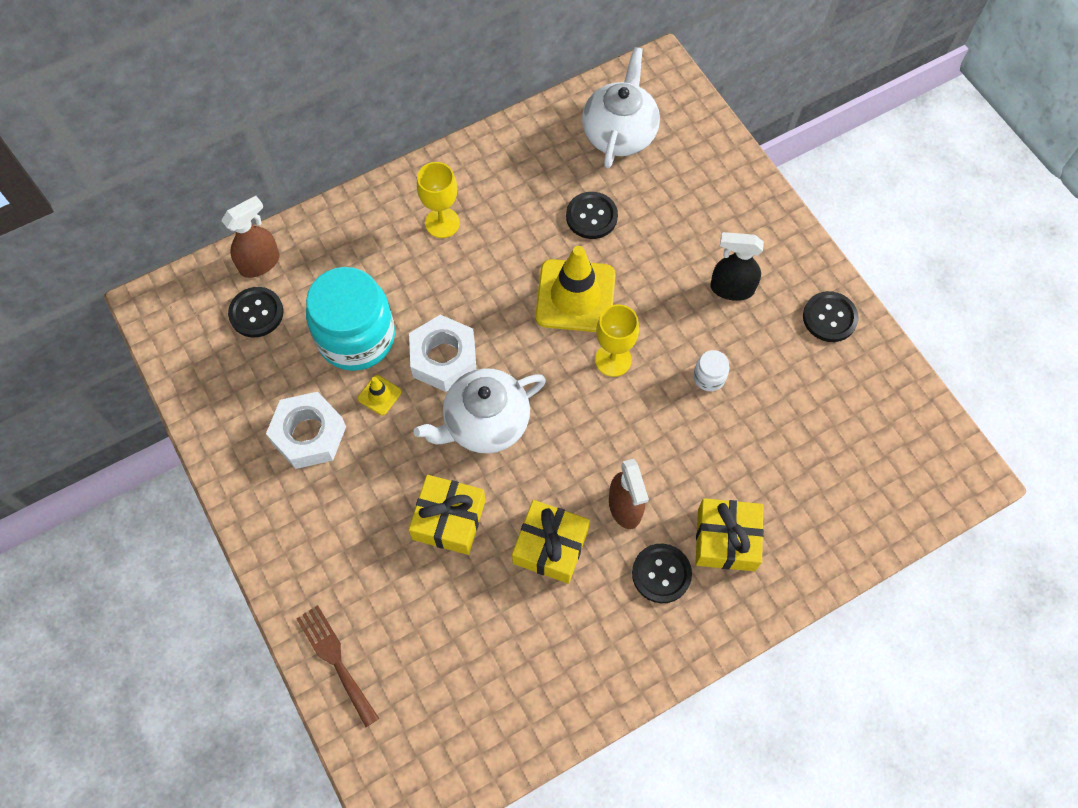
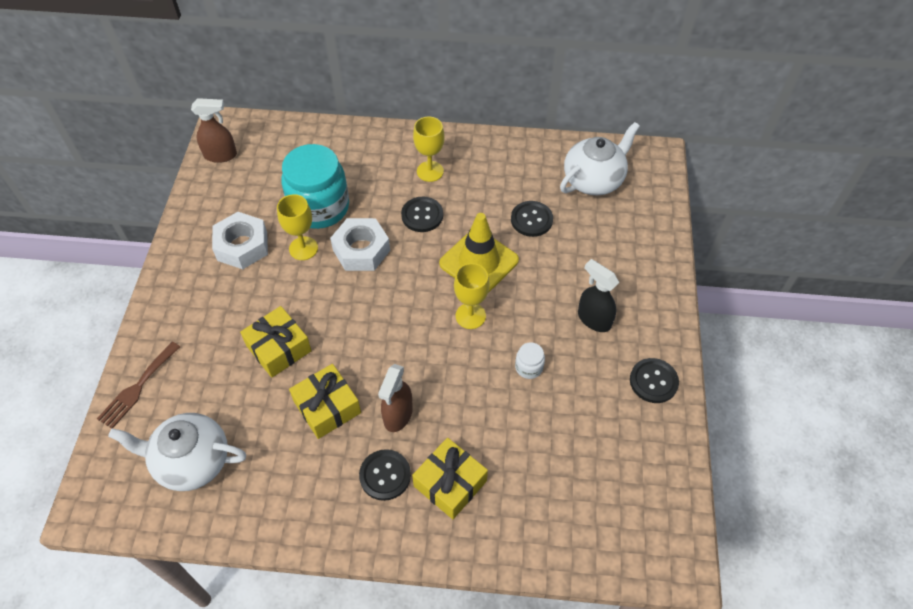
camera: 35 degrees right, 10 degrees down
brown spray bottle [221,196,280,278] -> brown spray bottle moved to [191,98,237,163]
black button [228,287,284,337] -> black button moved to [401,197,443,232]
brown fork [296,605,379,727] -> brown fork turned 150 degrees counterclockwise [97,342,180,429]
yellow traffic cone [358,375,402,415] -> yellow goblet [277,194,318,260]
white teapot [414,368,546,454] -> white teapot moved to [108,413,246,491]

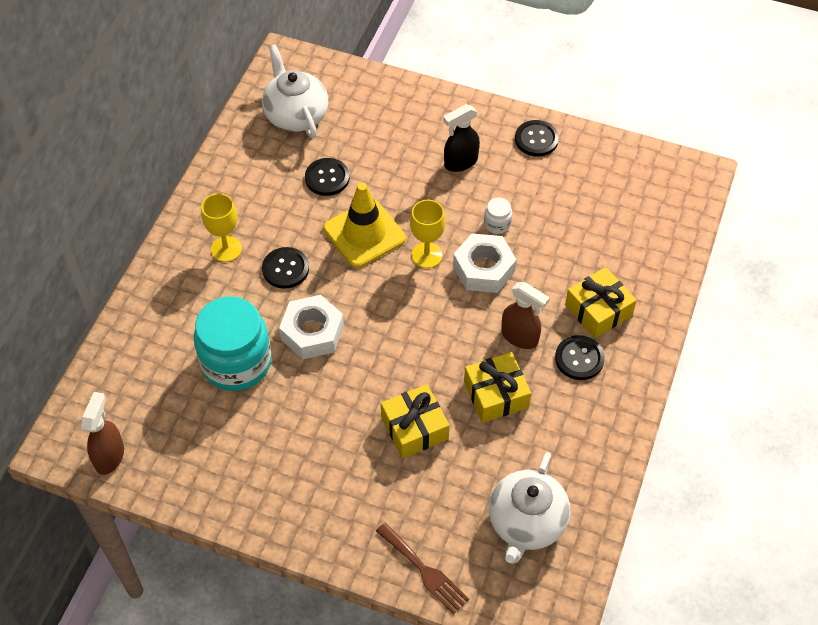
camera: 75 degrees left, 0 degrees up
white nut [212,212,268,269] -> white nut moved to [453,233,517,293]
yellow goblet [277,194,318,260] -> none

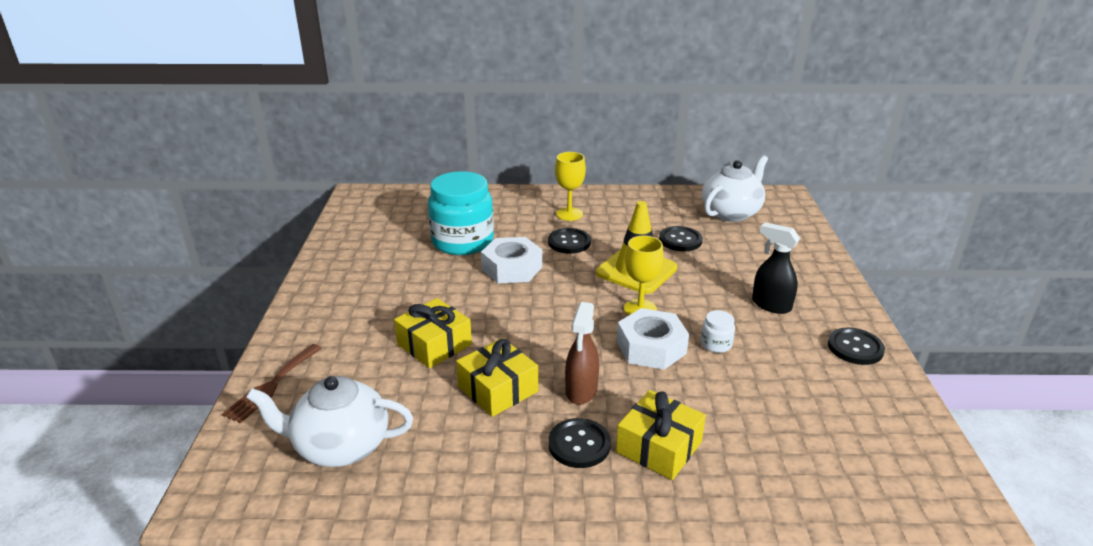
camera: 70 degrees right, 25 degrees down
brown spray bottle [81,392,124,475] -> none

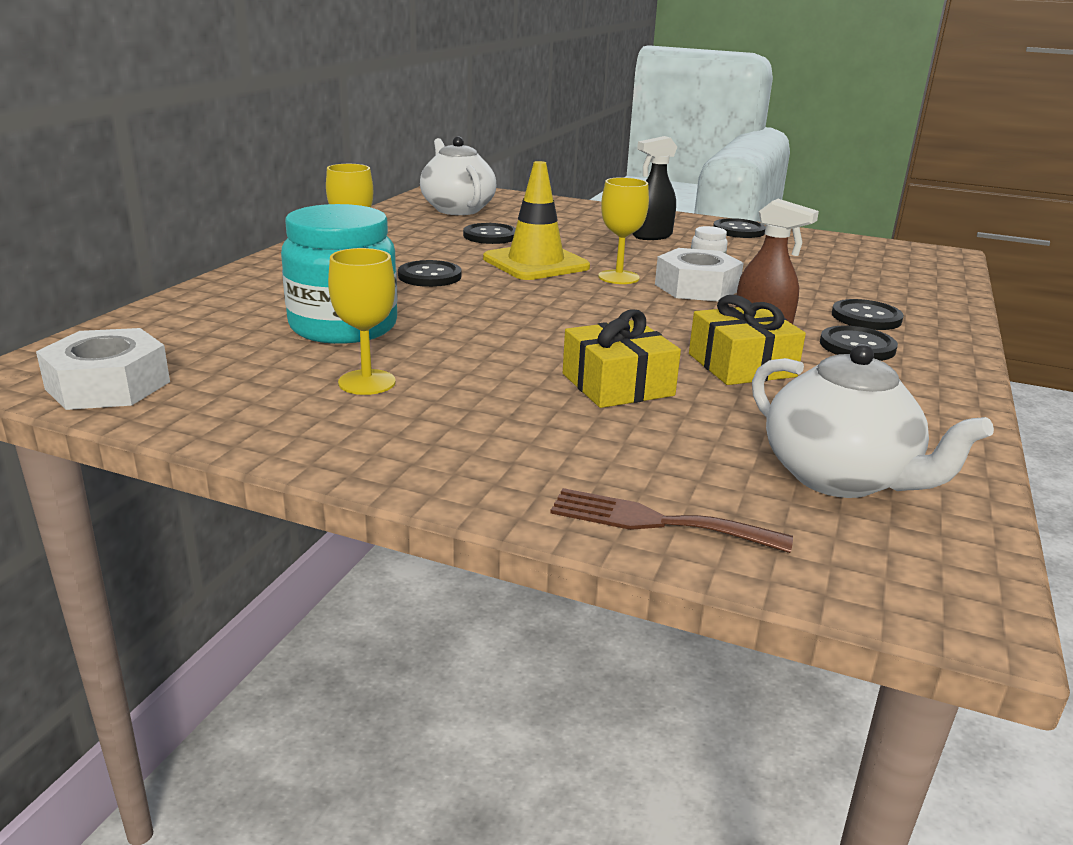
camera: 70 degrees left, 5 degrees down
brown fork [222,344,322,423] -> brown fork turned 150 degrees clockwise [550,488,793,553]
white teapot [246,376,413,467] -> white teapot turned 60 degrees counterclockwise [752,344,994,498]
white nut [481,237,542,283] -> white nut moved to [36,328,170,410]
yellow gift [616,390,706,480] -> black button [832,299,904,330]
none -> yellow goblet [328,248,396,395]

